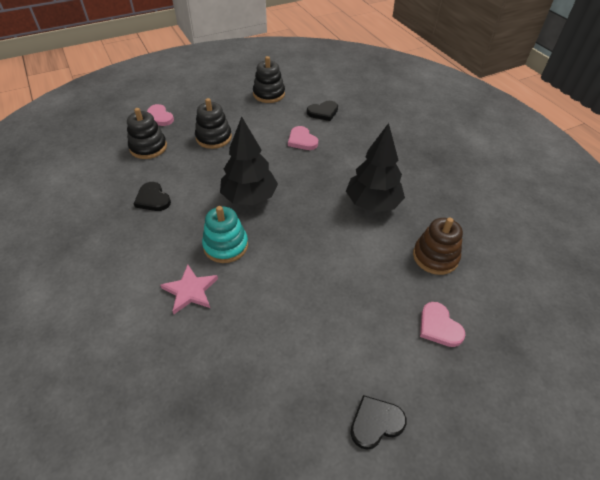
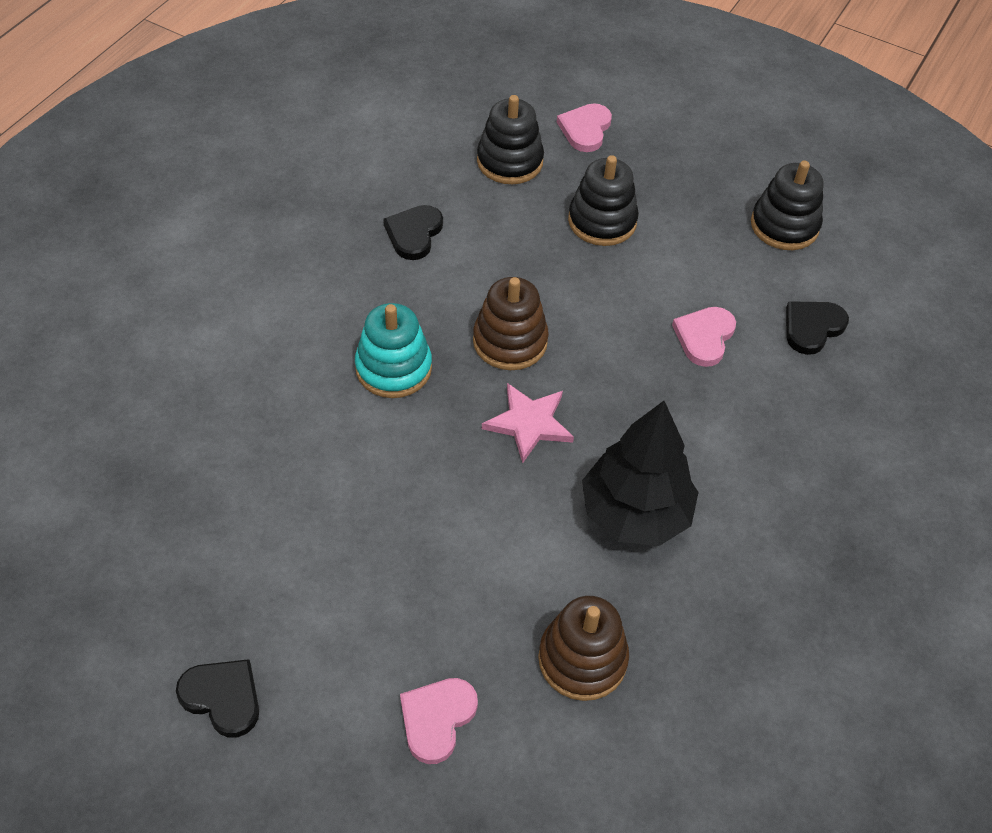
camera: 55 degrees right, 5 degrees up
pink star [160,265,218,314] -> pink star moved to [482,383,574,463]
black tree [220,117,278,205] -> brown stacking toy [473,277,549,370]
black heart [307,101,338,121] -> black heart turned 105 degrees clockwise [786,301,849,355]

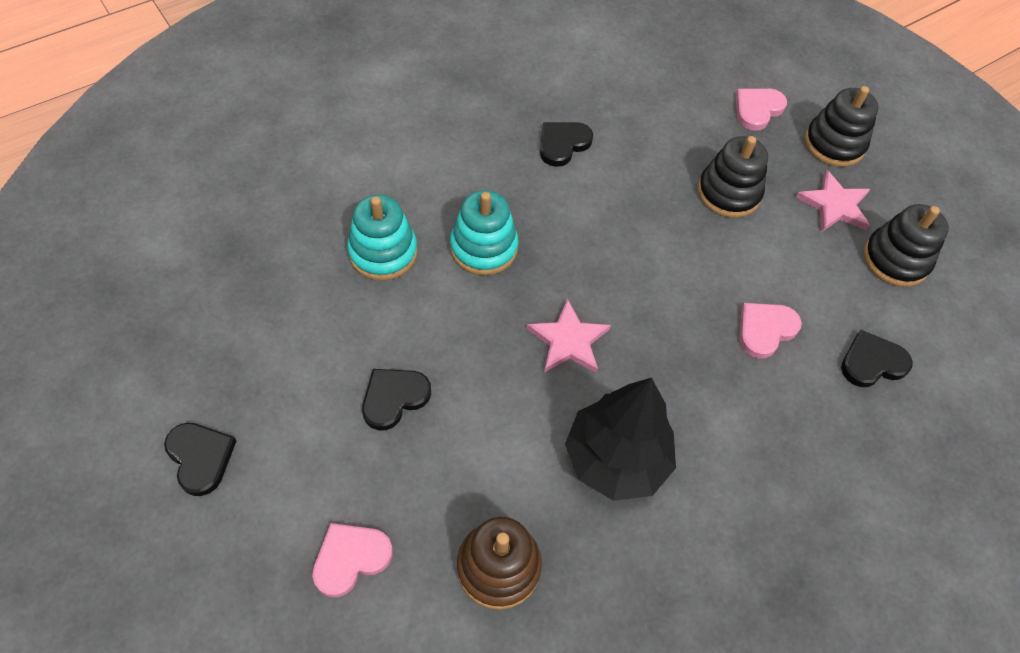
camera: 25 degrees right, 5 degrees up
brown stacking toy [473,277,549,370] -> none
black stacking toy [477,95,544,184] -> black stacking toy moved to [805,86,879,167]
none -> turquoise stacking toy [347,195,418,281]
none -> black heart [362,369,431,430]
none -> pink star [795,170,870,232]

